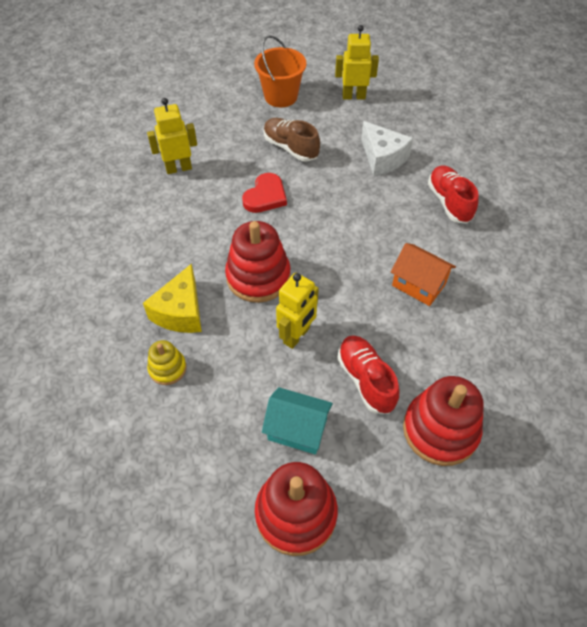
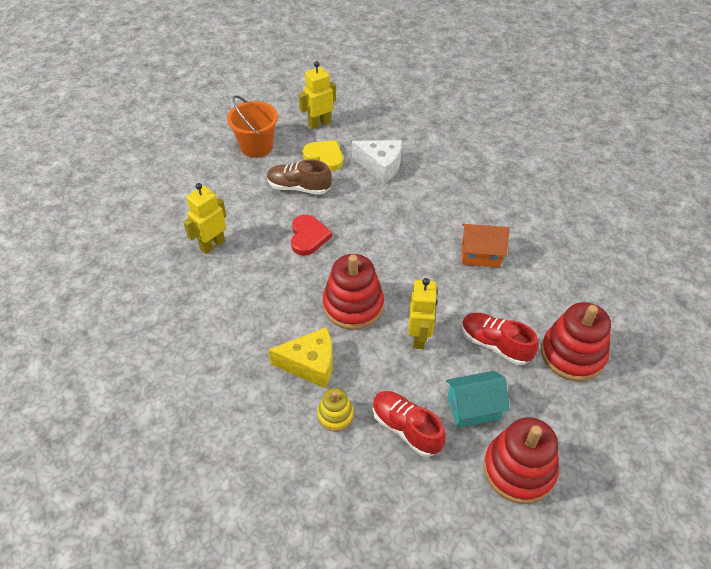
camera: 30 degrees left, 5 degrees down
yellow cheese [143,263,202,333] -> yellow cheese turned 75 degrees counterclockwise [268,327,333,389]
red shoe [428,165,479,224] -> red shoe moved to [372,391,446,457]
none -> yellow heart [303,140,343,171]

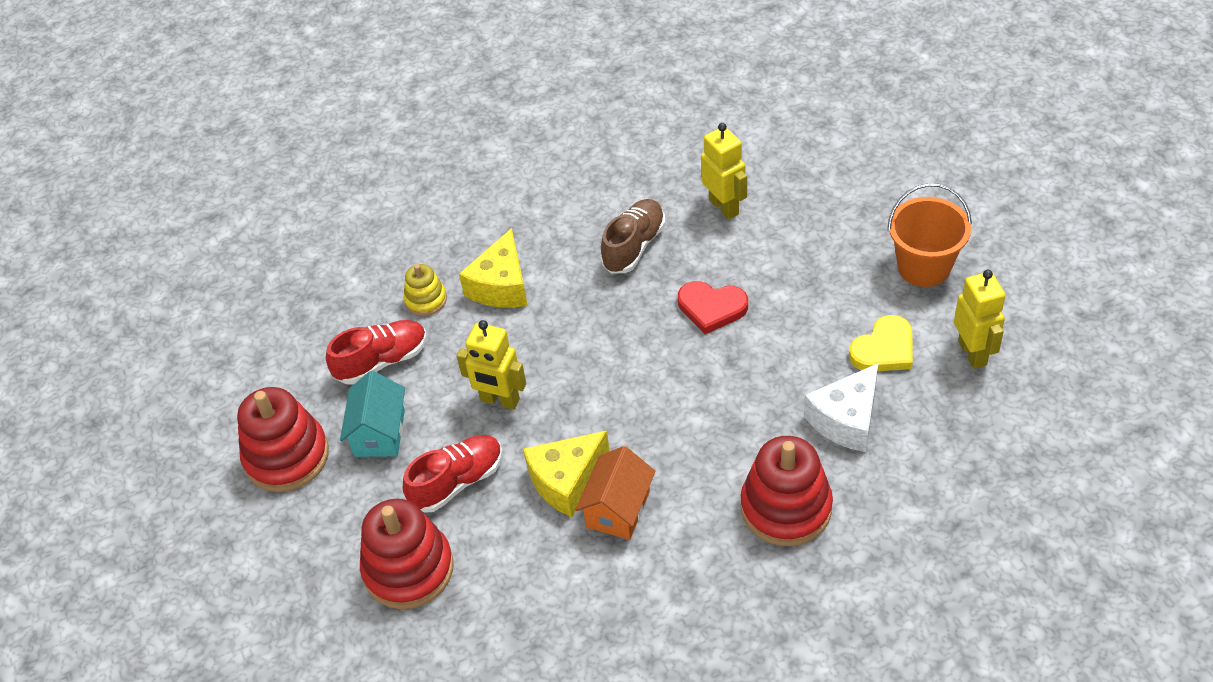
camera: 110 degrees right, 0 degrees up
brown shoe [267,159,332,195] -> brown shoe moved to [601,199,665,274]
red stacking toy [323,254,384,330] -> red stacking toy moved to [741,436,833,546]
none -> yellow cheese [523,431,610,517]

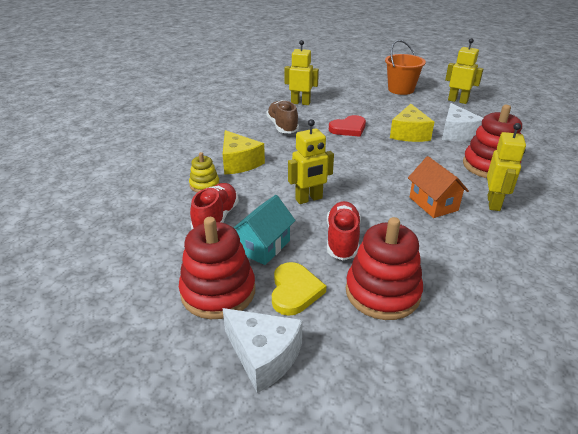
camera: 50 degrees left, 15 degrees down
turquoise house [340,371,405,457] -> turquoise house turned 75 degrees clockwise [233,195,296,265]
yellow cheese [523,431,610,517] -> yellow cheese moved to [390,104,434,142]
yellow heart [849,315,913,371] -> yellow heart moved to [272,262,326,316]
none -> white cheese [223,308,303,393]
none -> yellow robot [487,123,526,211]

